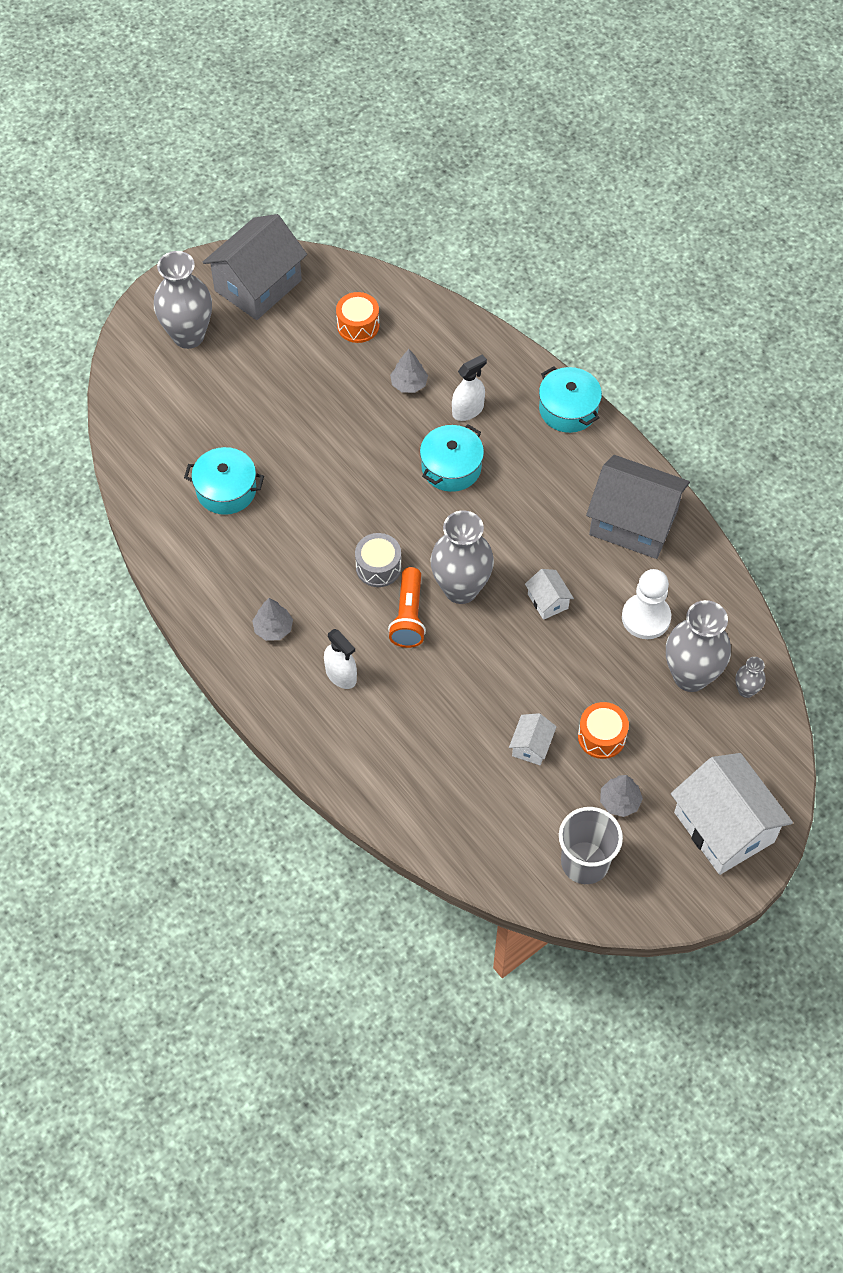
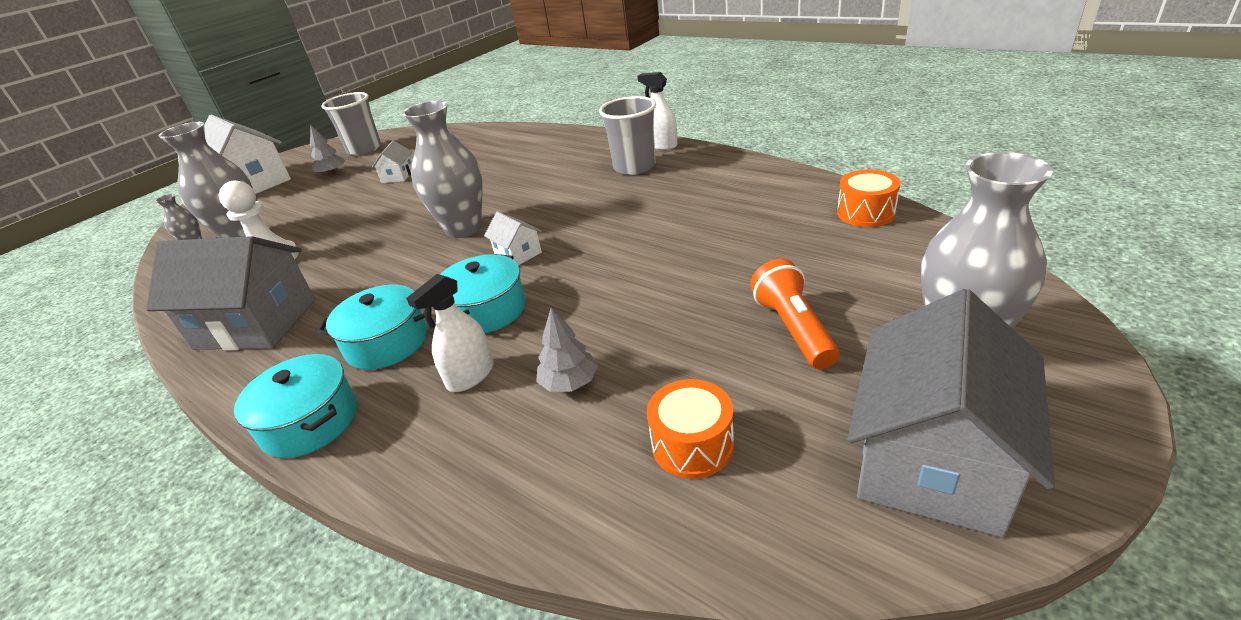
camera: 170 degrees right, 25 degrees down
turquoise pot [184,447,264,515] -> turquoise pot moved to [317,285,428,370]
grey tree [252,598,293,641] -> grey cup [599,96,656,175]
white spray bottle [324,629,357,689] -> white spray bottle moved to [637,72,678,150]
grey drum [355,533,402,587] -> none
orange flashlight [388,567,426,648] -> orange flashlight moved to [750,259,839,369]
white house [525,569,574,620] -> white house moved to [484,211,542,265]
orange drum [578,702,629,759] -> orange drum moved to [837,170,901,227]

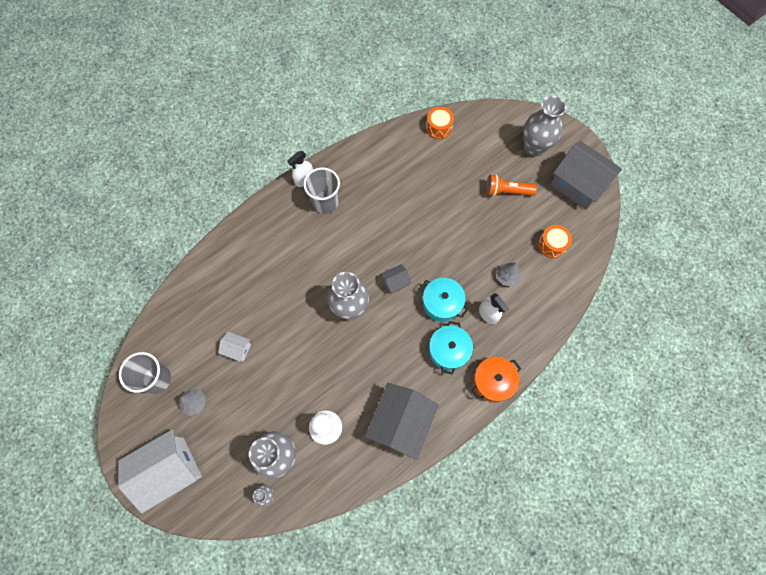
camera: 80 degrees left, 35 degrees up
turquoise pot [234,354,357,458] -> orange pot [472,357,521,403]
white house [484,211,542,265] -> grey house [381,264,412,294]

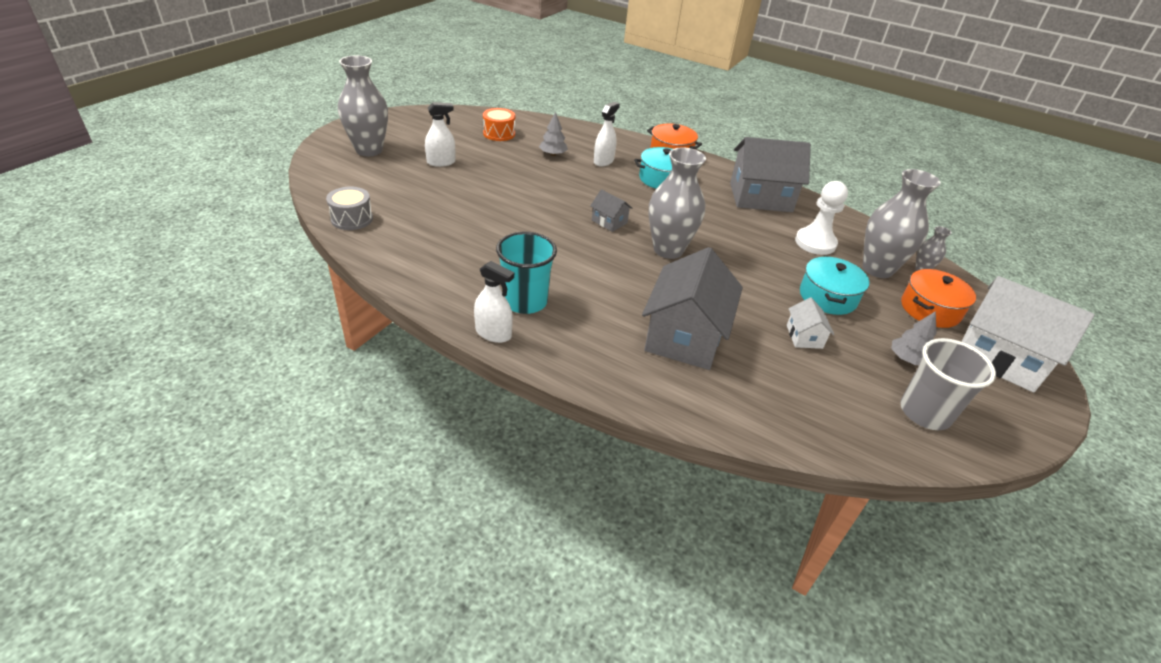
camera: 115 degrees left, 30 degrees down
grey cup [304,168,340,214] -> turquoise cup [496,232,557,314]
turquoise pot [420,278,468,322] -> turquoise pot moved to [800,256,869,315]
orange drum [426,107,454,139] -> grey drum [326,187,373,230]
orange flashlight [486,174,537,197] -> white spray bottle [425,102,456,167]
grey house [550,141,622,210] -> grey house moved to [642,247,743,370]
none -> orange pot [901,269,976,328]

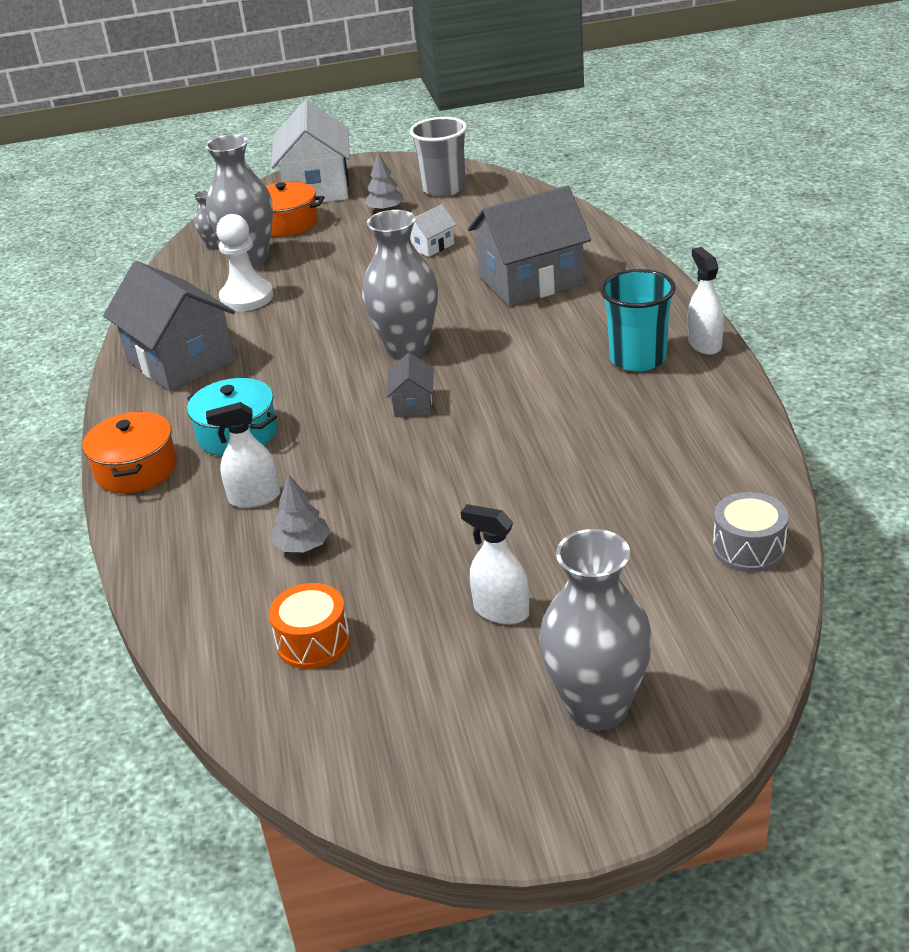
camera: 125 degrees left, 5 degrees down
turquoise pot [800,256,869,315] -> none

